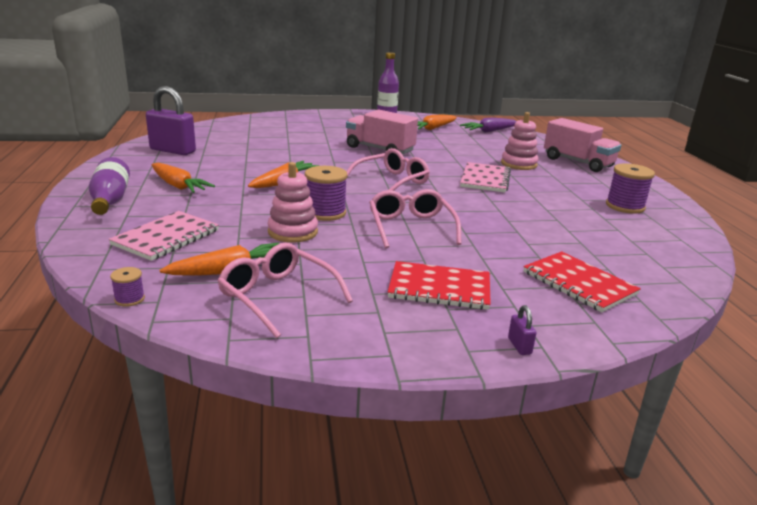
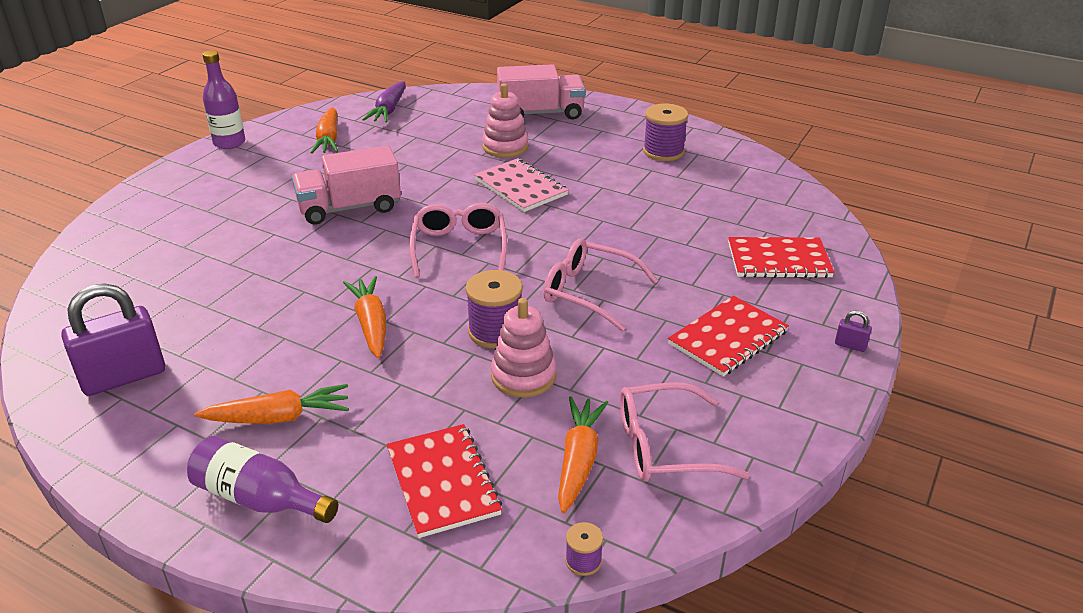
camera: 50 degrees left, 10 degrees up
pink notebook [108,211,219,261] -> red notebook [387,424,502,538]

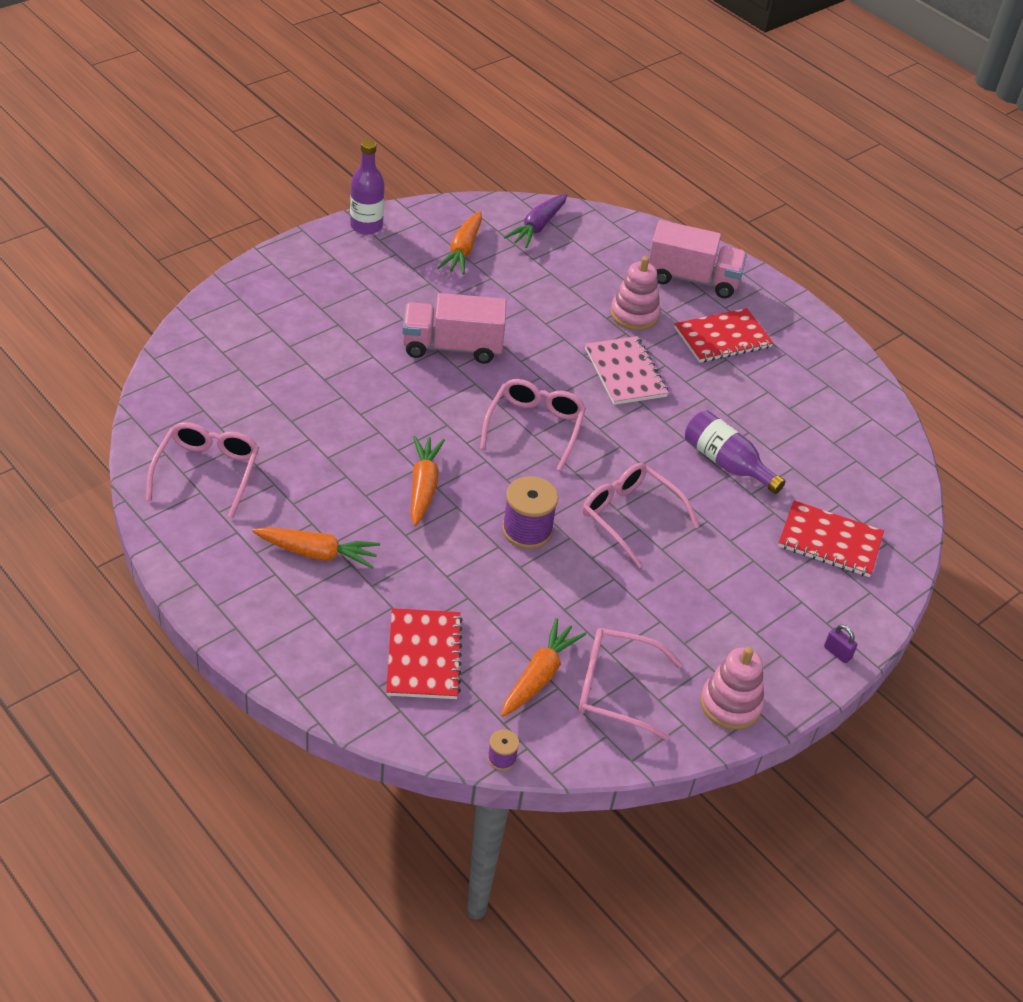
camera: 15 degrees right, 10 degrees up
purple padlock [61,283,165,396] -> pink glasses [146,422,259,518]
purple bottle [187,436,338,523] -> purple bottle moved to [685,410,786,494]
pink stacking toy [491,298,556,398] -> pink stacking toy moved to [700,647,764,730]
purple spool [643,104,688,161] -> none
red notebook [668,296,789,376] -> red notebook moved to [674,308,773,363]

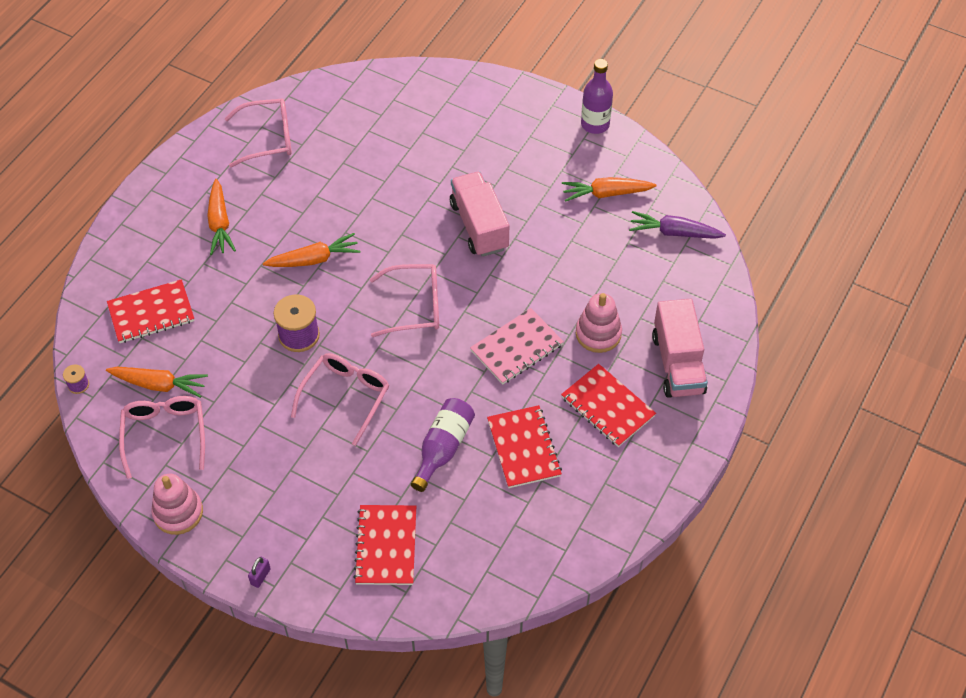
camera: 75 degrees right, 10 degrees up
none -> red notebook [487,405,562,488]

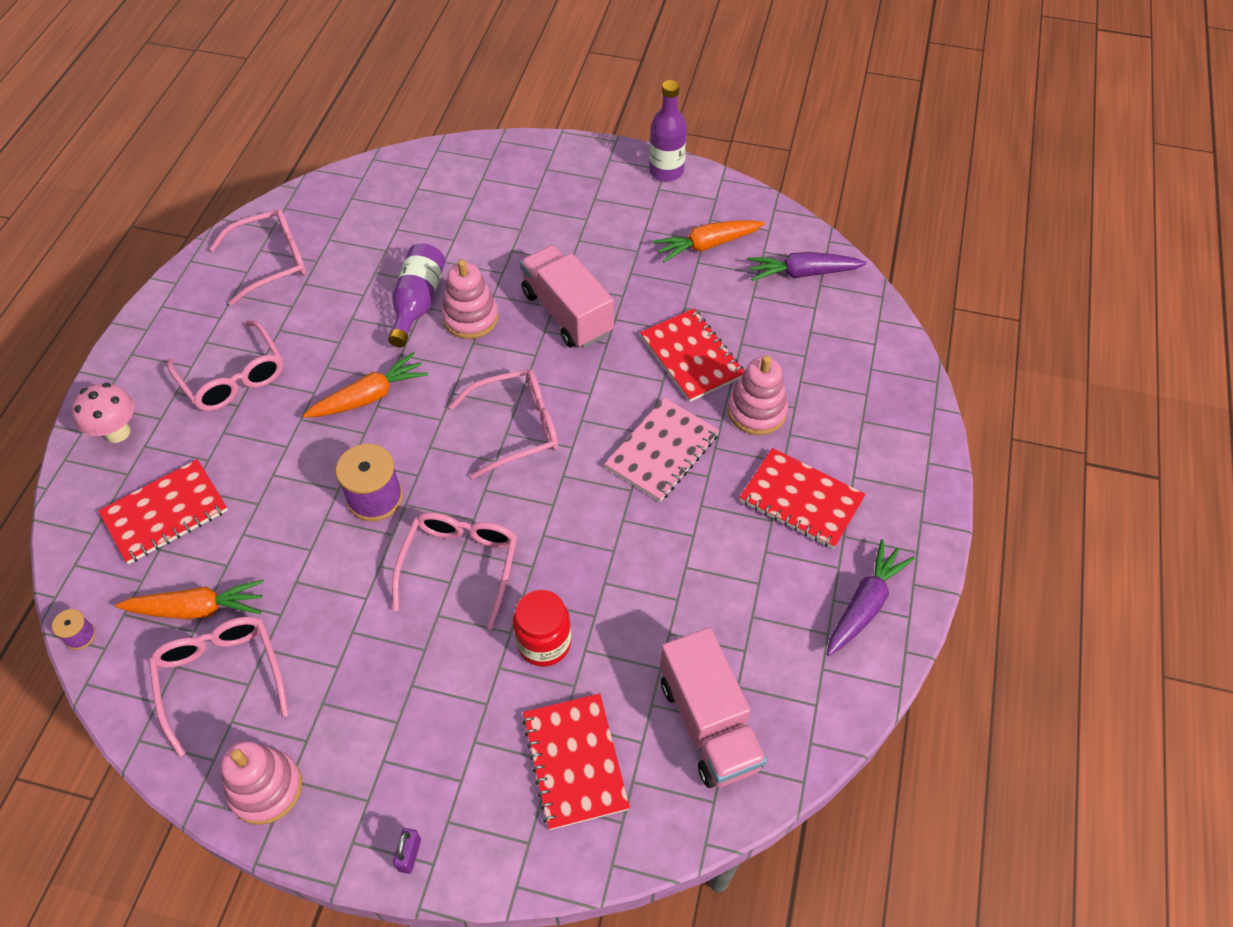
camera: 15 degrees left, 0 degrees up
orange carrot [207,179,236,255] -> pink glasses [167,320,283,411]
purple bottle [411,398,475,492] -> purple bottle moved to [388,243,445,347]
red notebook [487,405,562,488] -> red notebook moved to [640,309,744,402]
pink truck [652,299,708,398] -> pink truck moved to [660,627,767,788]
none -> pink mushroom [72,383,134,443]
none -> pink stacking toy [442,259,499,339]
none -> red jar [513,590,571,667]
none -> purple carrot [827,539,915,656]

